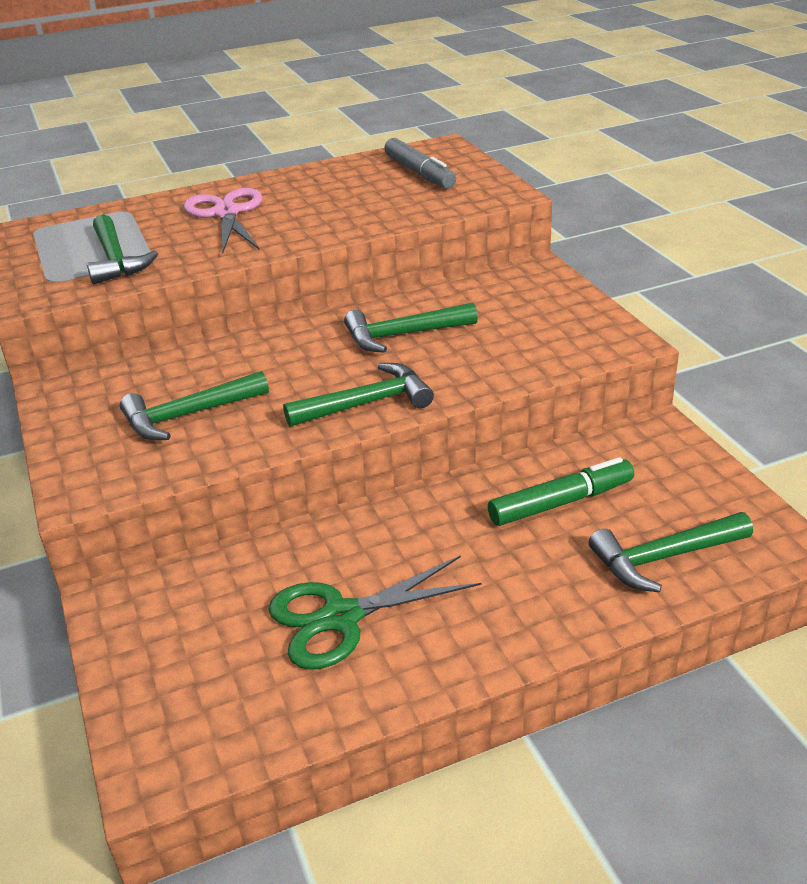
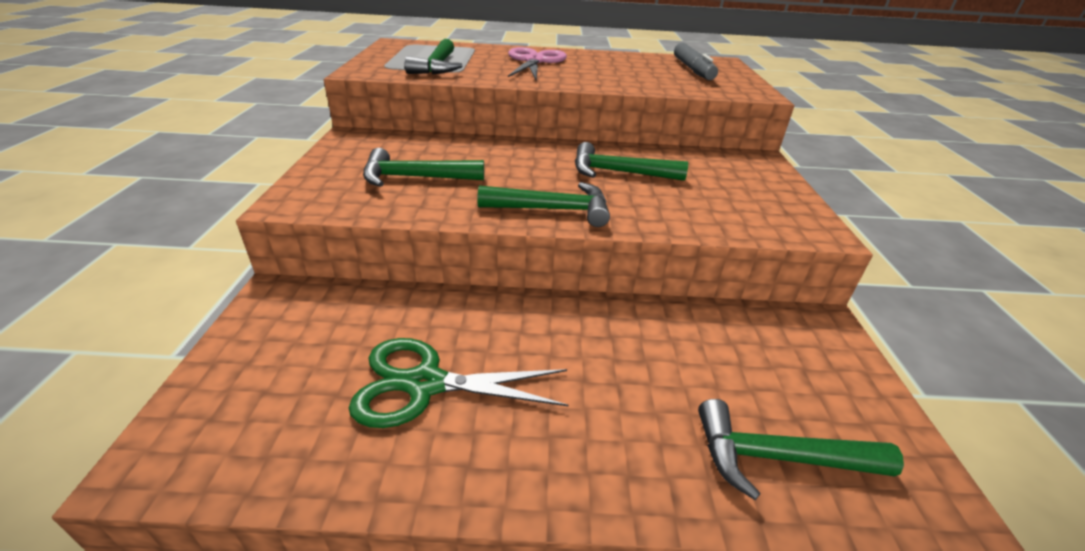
camera: 20 degrees right, 0 degrees up
green marker [488,457,634,526] -> none

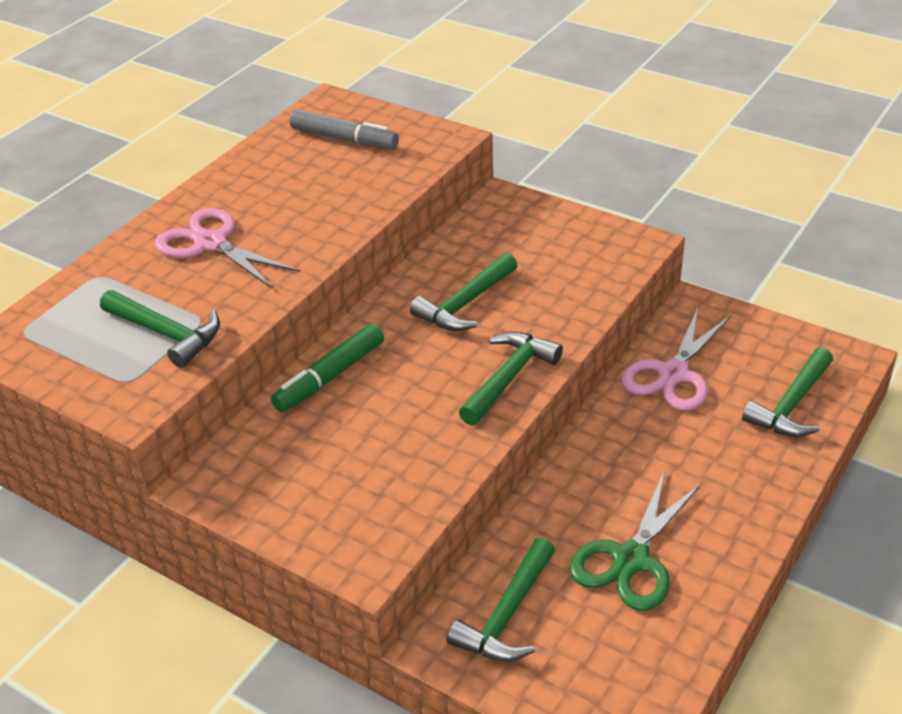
camera: 55 degrees left, 5 degrees up
green hammer [363,148,484,187] -> green hammer moved to [447,538,555,662]
none -> green marker [271,324,384,412]
none -> pink scissors [621,308,731,411]

